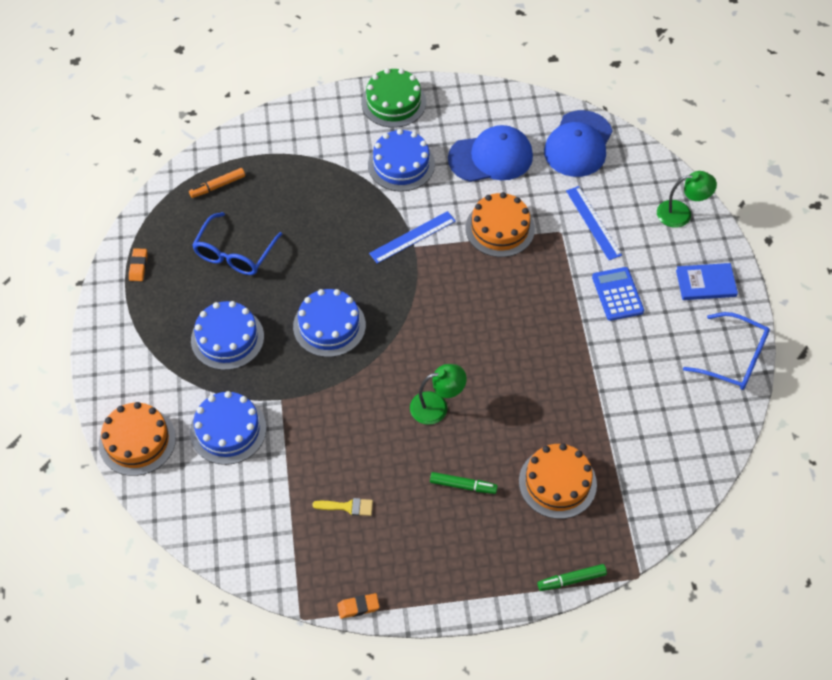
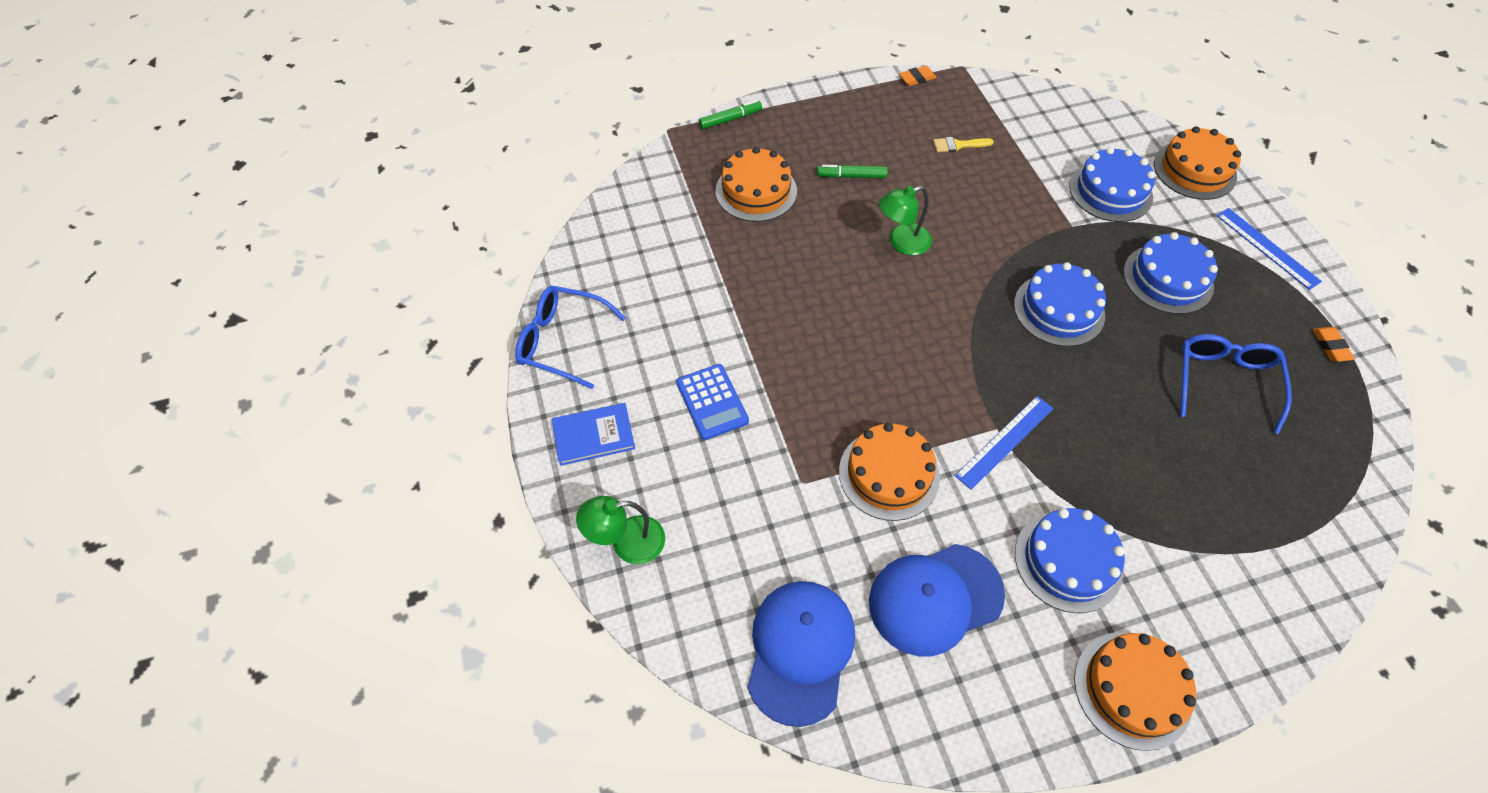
camera: 170 degrees right, 0 degrees up
orange marker [189,168,245,198] -> none
green cake [361,68,426,128] -> orange cake [1074,632,1196,751]
blue ruler [566,186,622,260] -> blue ruler moved to [1216,208,1322,290]

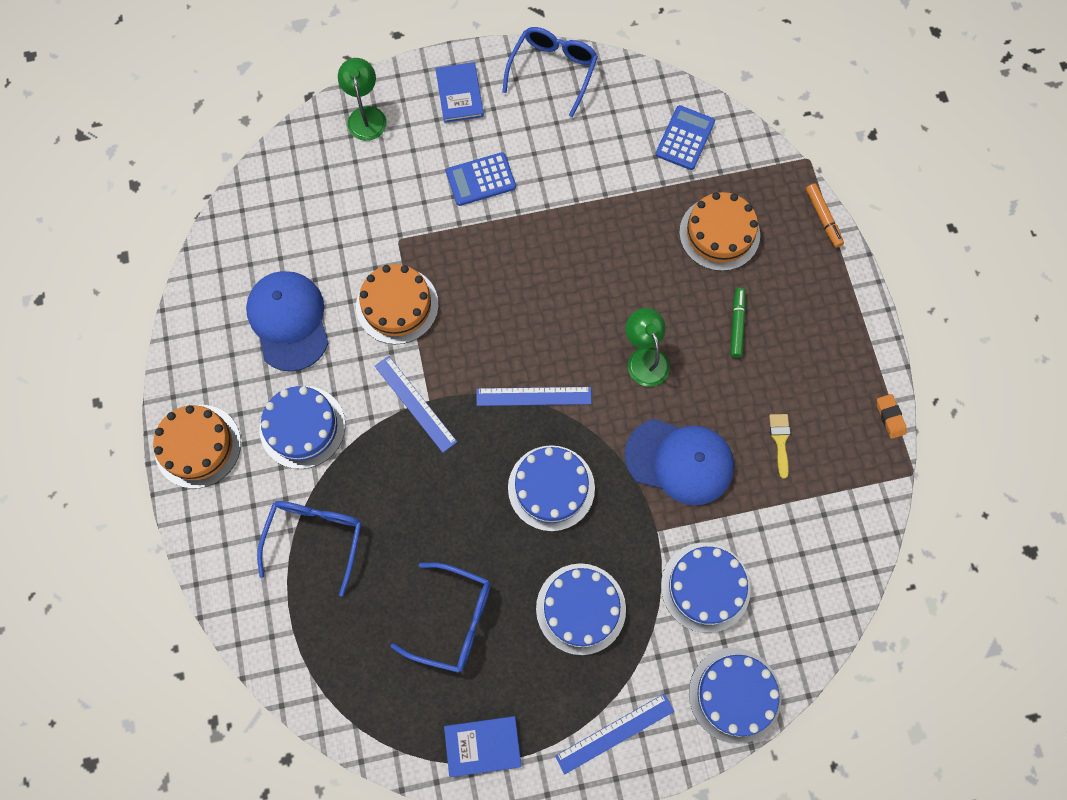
camera: 95 degrees right, 15 degrees up
green marker [699,100,762,129] -> orange marker [806,184,844,248]
blue cap [747,581,855,727] -> blue cap moved to [624,419,734,505]
orange cake [1154,126,1241,200] -> blue cake [689,648,781,744]
orange eraser [1312,327,1355,362] -> blue book [444,716,521,777]
none -> blue glasses [257,501,362,597]
none -> blue ruler [476,387,592,406]
none -> blue calculator [655,105,715,170]

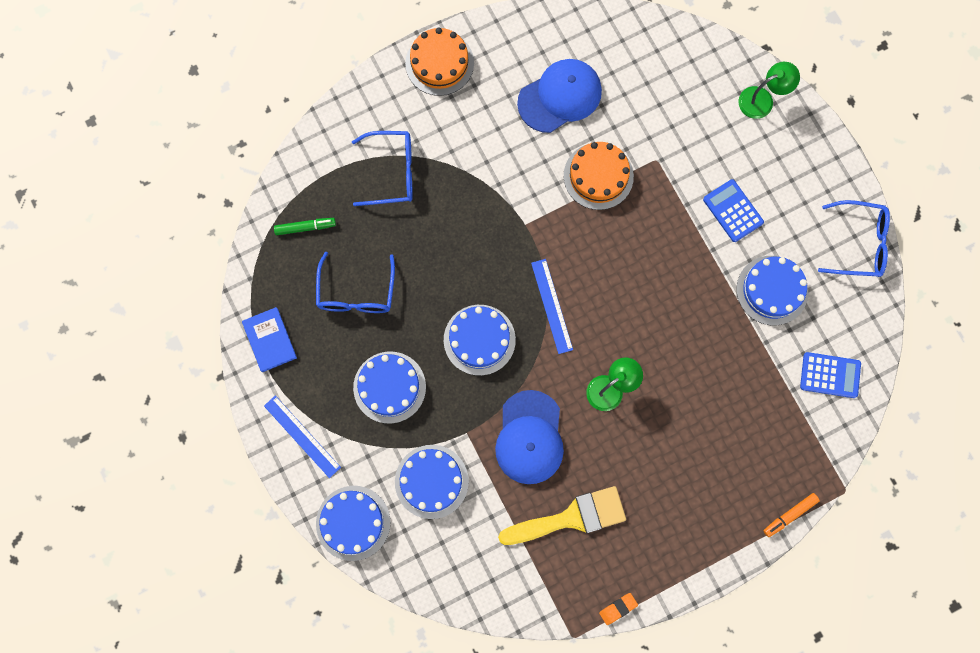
camera: 75 degrees right, 5 degrees up
blue cake [260,386,346,469] -> blue cake moved to [736,256,808,325]
blue ruler [375,356,457,453] -> none
blue book [435,62,484,123] -> none
orange cake [679,192,760,271] -> none
green marker [731,288,746,358] -> green marker moved to [274,218,336,235]
yellow brush [769,414,790,478] -> yellow brush [498,486,626,545], size x2.25

